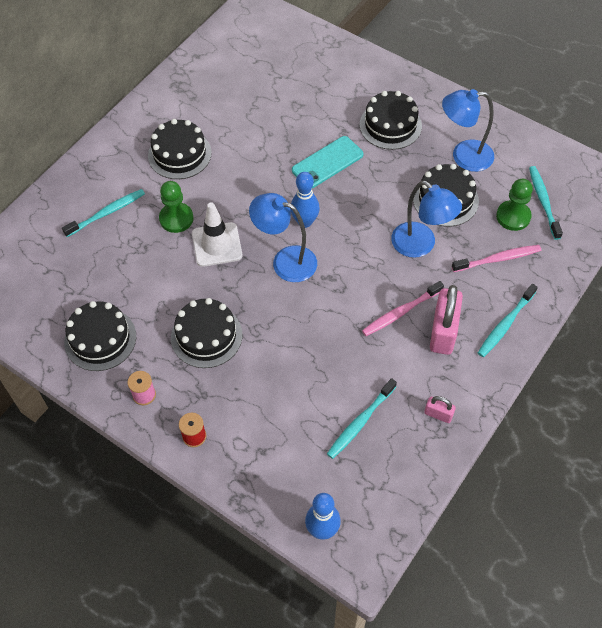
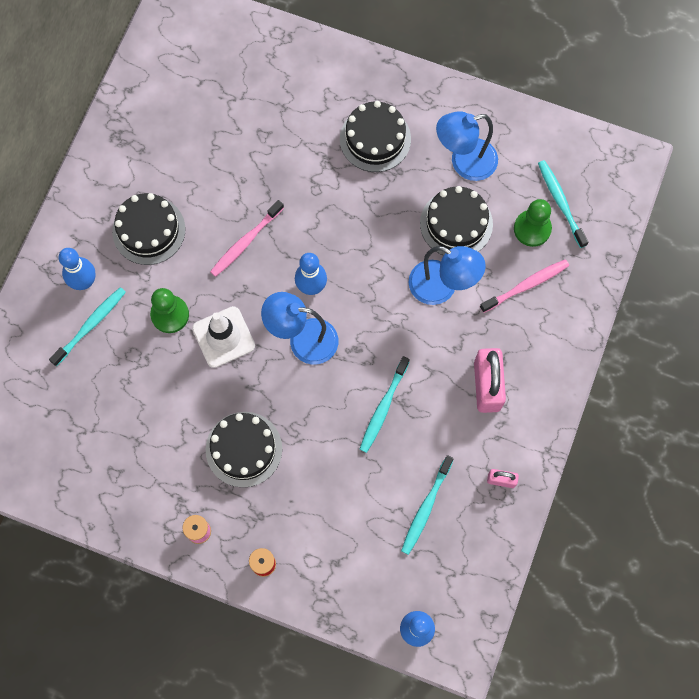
camera: 15 degrees left, 15 degrees up
black cake [64,301,136,371] -> none
turquoise phone [292,136,363,188] -> none
pink toothbrush [362,281,444,336] -> pink toothbrush moved to [210,200,284,277]
turquoise toothbrush [478,284,538,357] -> turquoise toothbrush moved to [360,356,410,453]
none -> blue bowling pin [59,248,96,290]

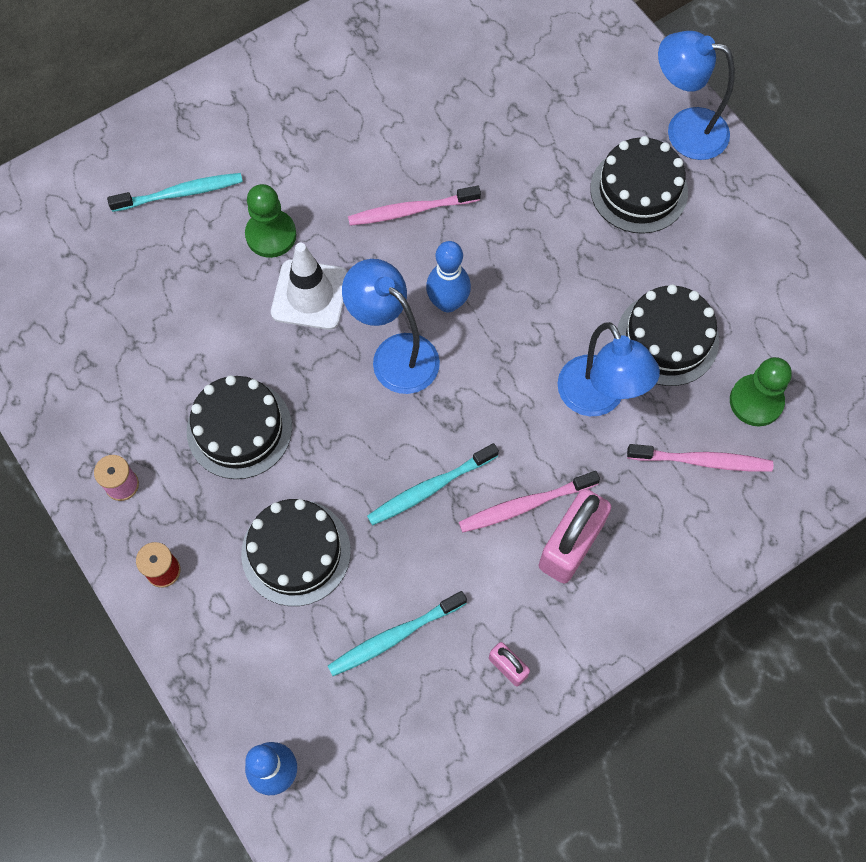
camera: 35 degrees right, 5 degrees down
blue bowling pin [59,248,96,290] -> none
black cake [112,193,185,265] -> black cake moved to [241,499,351,606]
blue lamp [436,111,498,181] -> blue lamp moved to [658,31,735,160]
turquoise toothbrush [538,160,588,248] -> none
none -> pink toothbrush [459,471,600,532]

